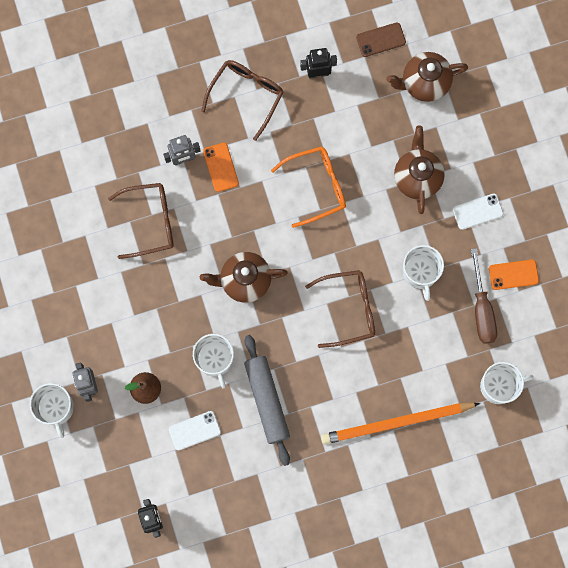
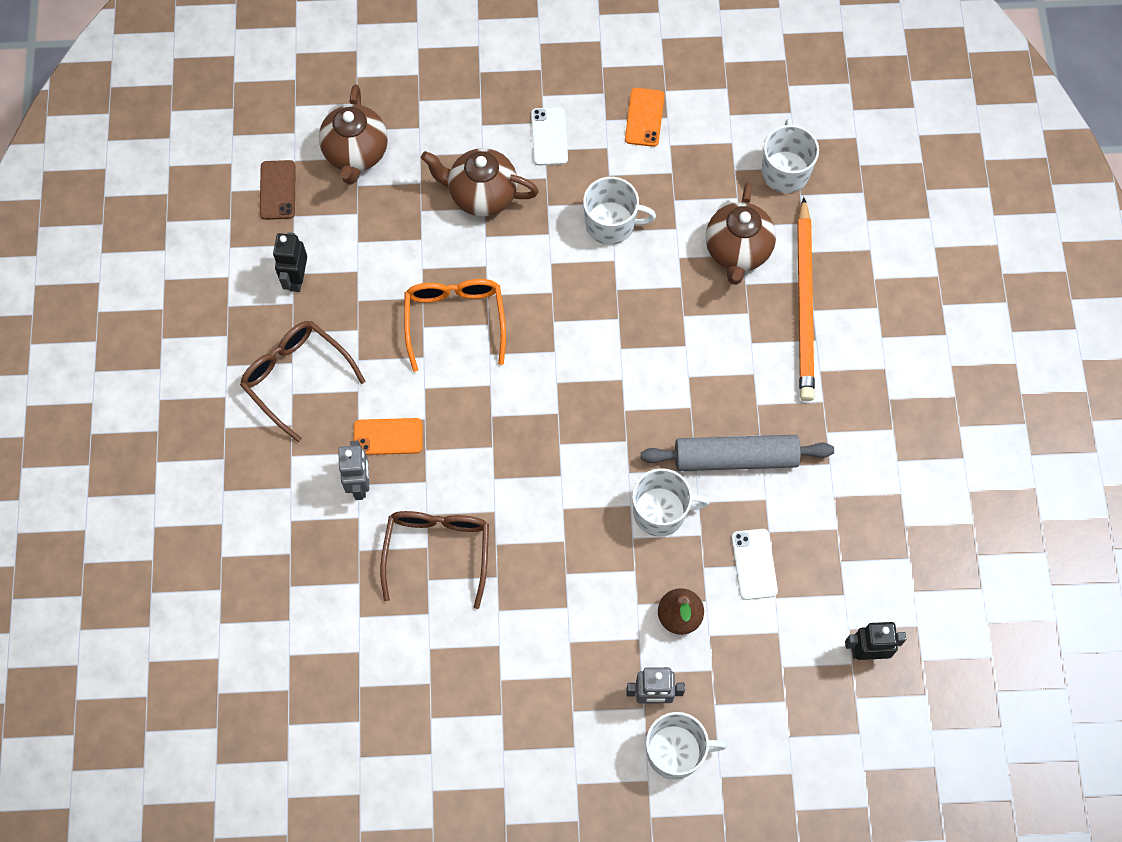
camera: 75 degrees left, 10 degrees down
brown teapot [200,252,288,303] -> brown teapot moved to [706,182,776,285]
brown glasses [305,270,375,348] -> none
brown screwdriver [471,248,497,344] -> none

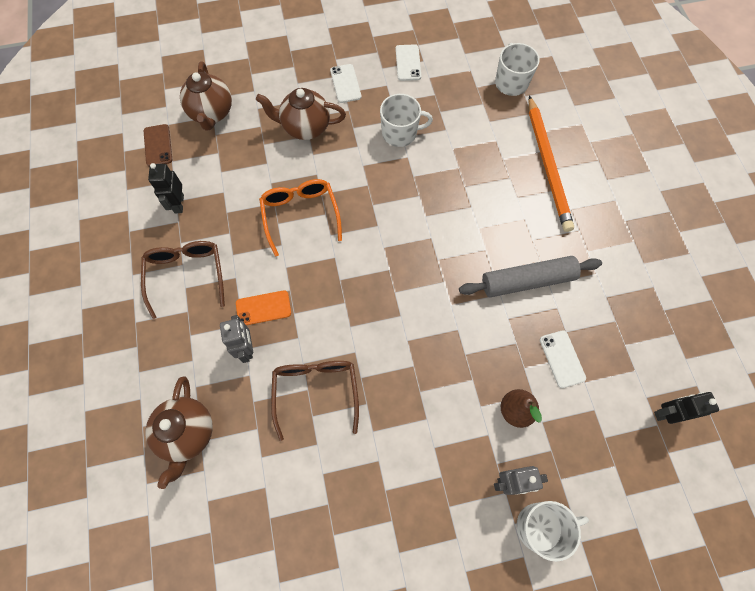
camera: 10 degrees left, 0 degrees up
brown glasses [240,321,365,442] -> brown glasses turned 45 degrees clockwise [141,241,225,319]
orange phone [625,88,665,147] -> white phone [396,44,421,81]
white mug [632,468,710,537] -> none
brown teapot [706,182,776,285] -> brown teapot moved to [145,377,213,489]

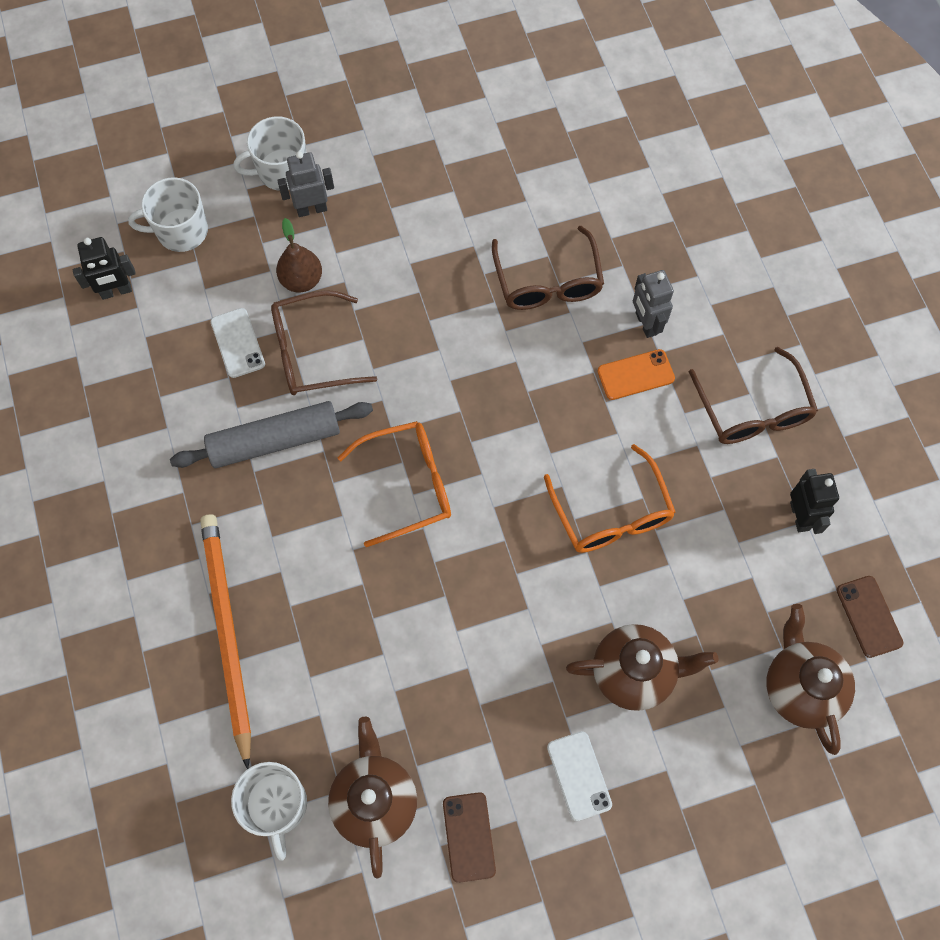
camera: 175 degrees right, 0 degrees up
brown teapot [145,377,213,489] -> brown teapot moved to [328,717,417,879]
white mug [380,94,433,147] -> white mug moved to [128,177,208,252]
white phone [396,44,421,81] -> brown phone [443,792,496,883]
none -> brown glasses [271,290,377,395]
none -> orange glasses [338,421,451,547]

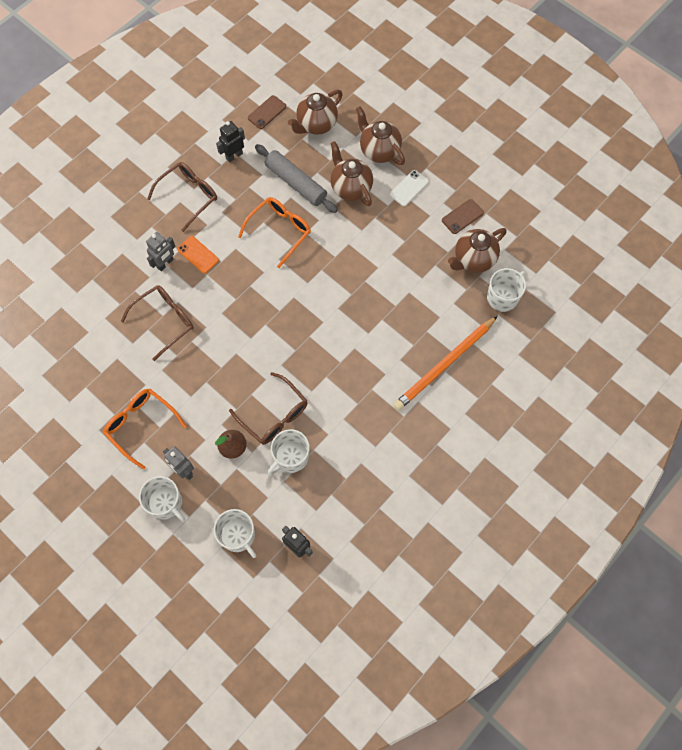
camera: 120 degrees left, 0 degrees up
grey rolling pin [170,401,373,468] -> grey rolling pin moved to [255,144,338,213]
white phone [211,308,265,378] -> white mug [268,429,310,475]
orange glasses [338,421,451,547] -> orange glasses moved to [103,389,187,470]
none -> brown teapot [356,106,405,165]

